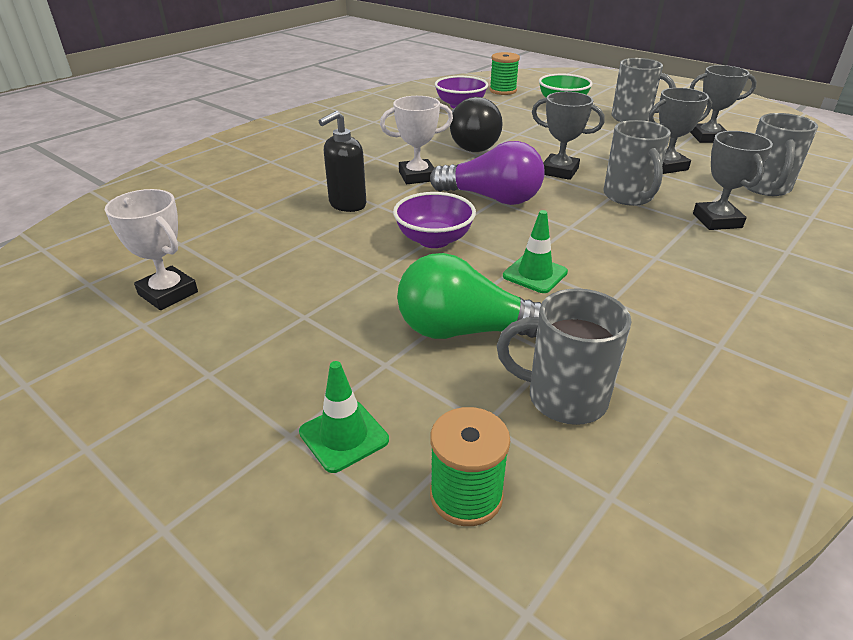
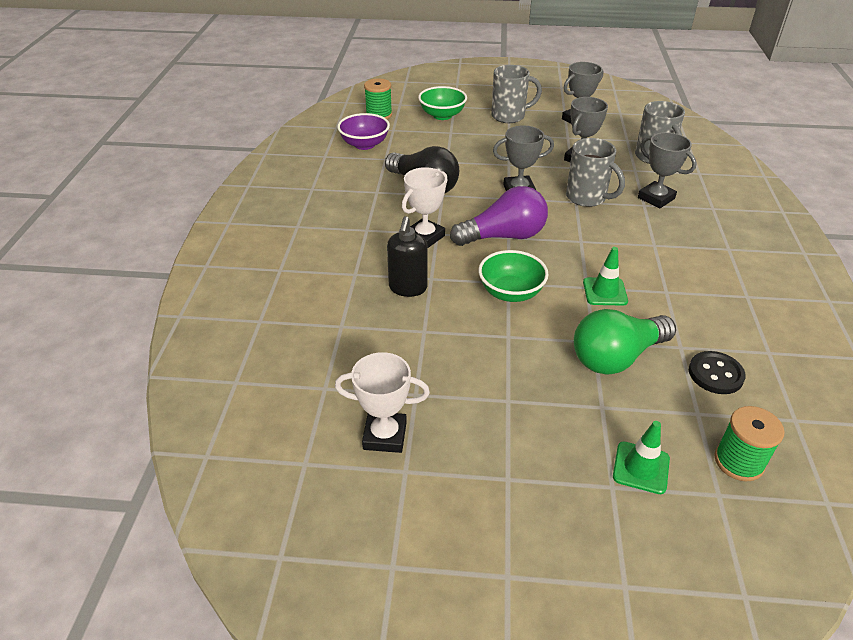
camera: 35 degrees left, 5 degrees up
purple bowl [393,192,476,248] -> green bowl [478,250,549,302]
grey mug [497,288,632,425] -> black button [689,351,746,394]

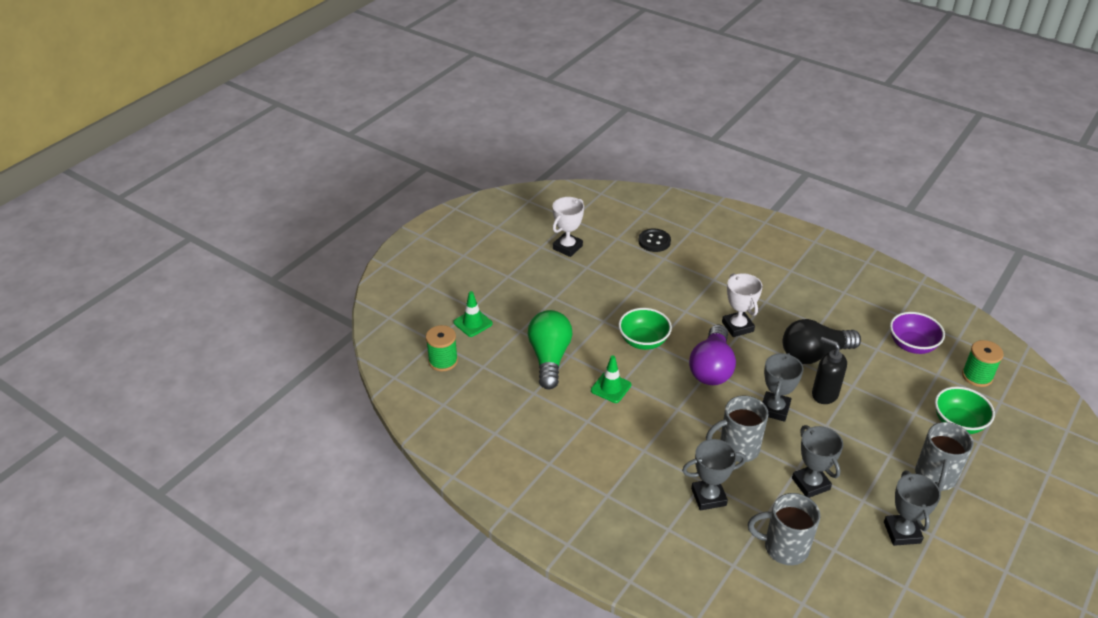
camera: 120 degrees right, 0 degrees up
black soap dispenser [387,216,428,297] -> black soap dispenser moved to [812,337,847,404]
black button [689,351,746,394] -> black button moved to [638,229,671,252]

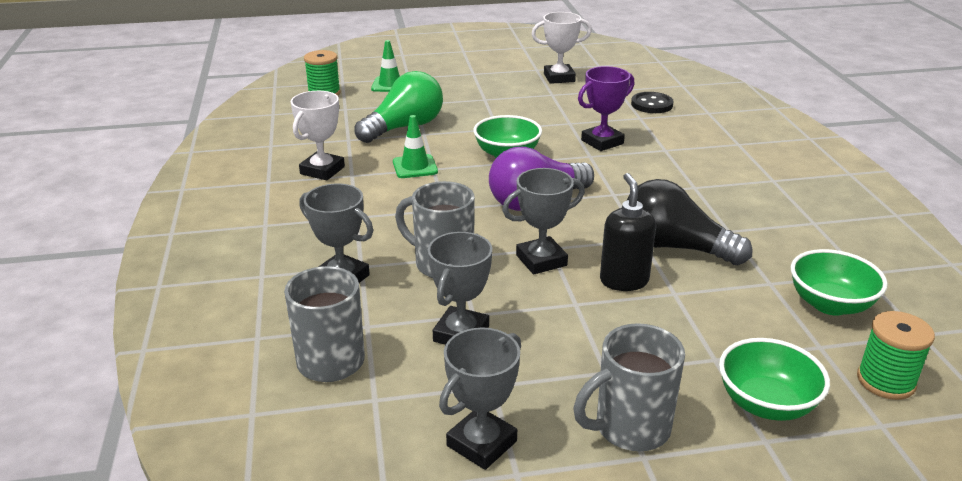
camera: 45 degrees right, 10 degrees down
white trophy [722,273,763,337] -> white trophy moved to [291,91,345,181]
purple bowl [890,312,945,354] -> green bowl [791,249,888,316]
none -> purple trophy [578,66,634,151]

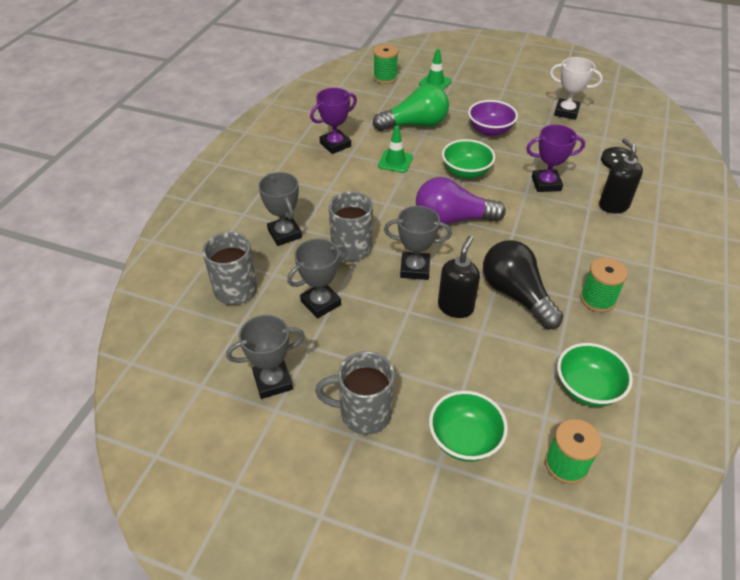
camera: 30 degrees right, 15 degrees up
white trophy [291,91,345,181] -> purple trophy [310,88,357,154]
none -> purple bowl [468,100,518,136]
none -> green spool [580,258,628,312]
none -> black soap dispenser [599,138,643,213]

